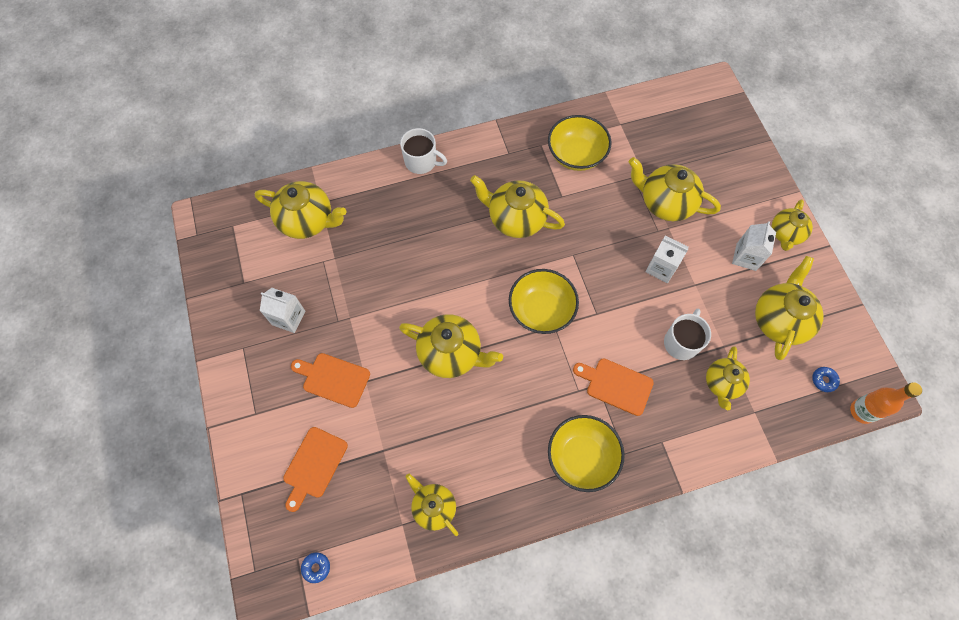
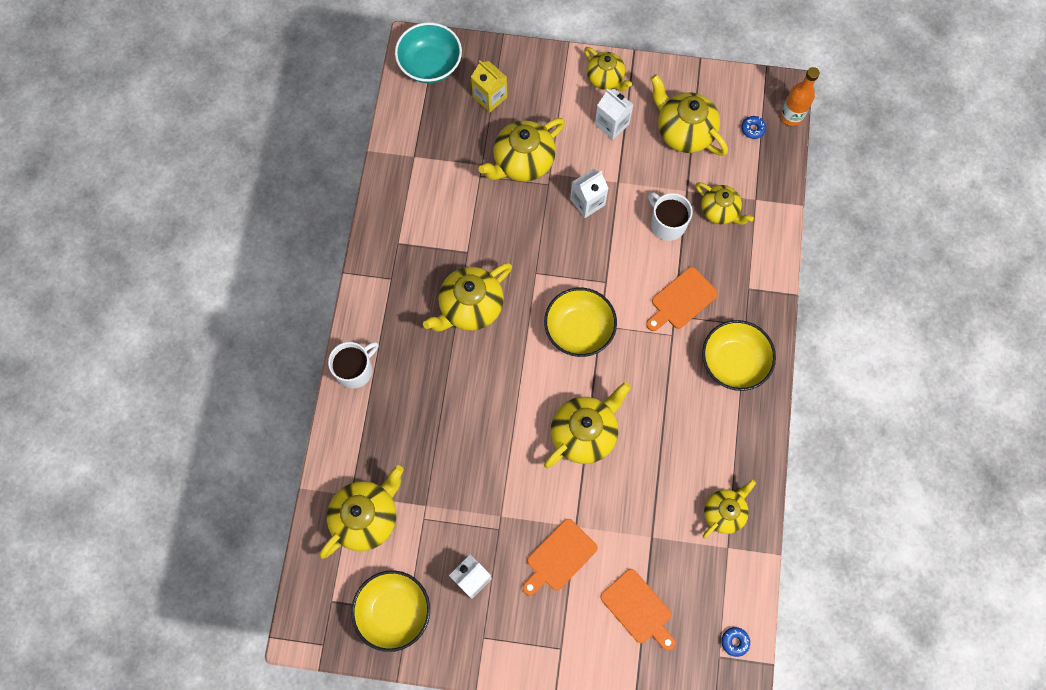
camera: 65 degrees left, 5 degrees up
yellow teapot [405,474,459,536] -> yellow teapot turned 150 degrees clockwise [703,480,756,538]
yellow bowl [548,115,612,171] -> yellow bowl moved to [351,570,430,652]
none -> turquoise bowl [395,22,462,83]
none -> yellow carton [471,61,507,113]

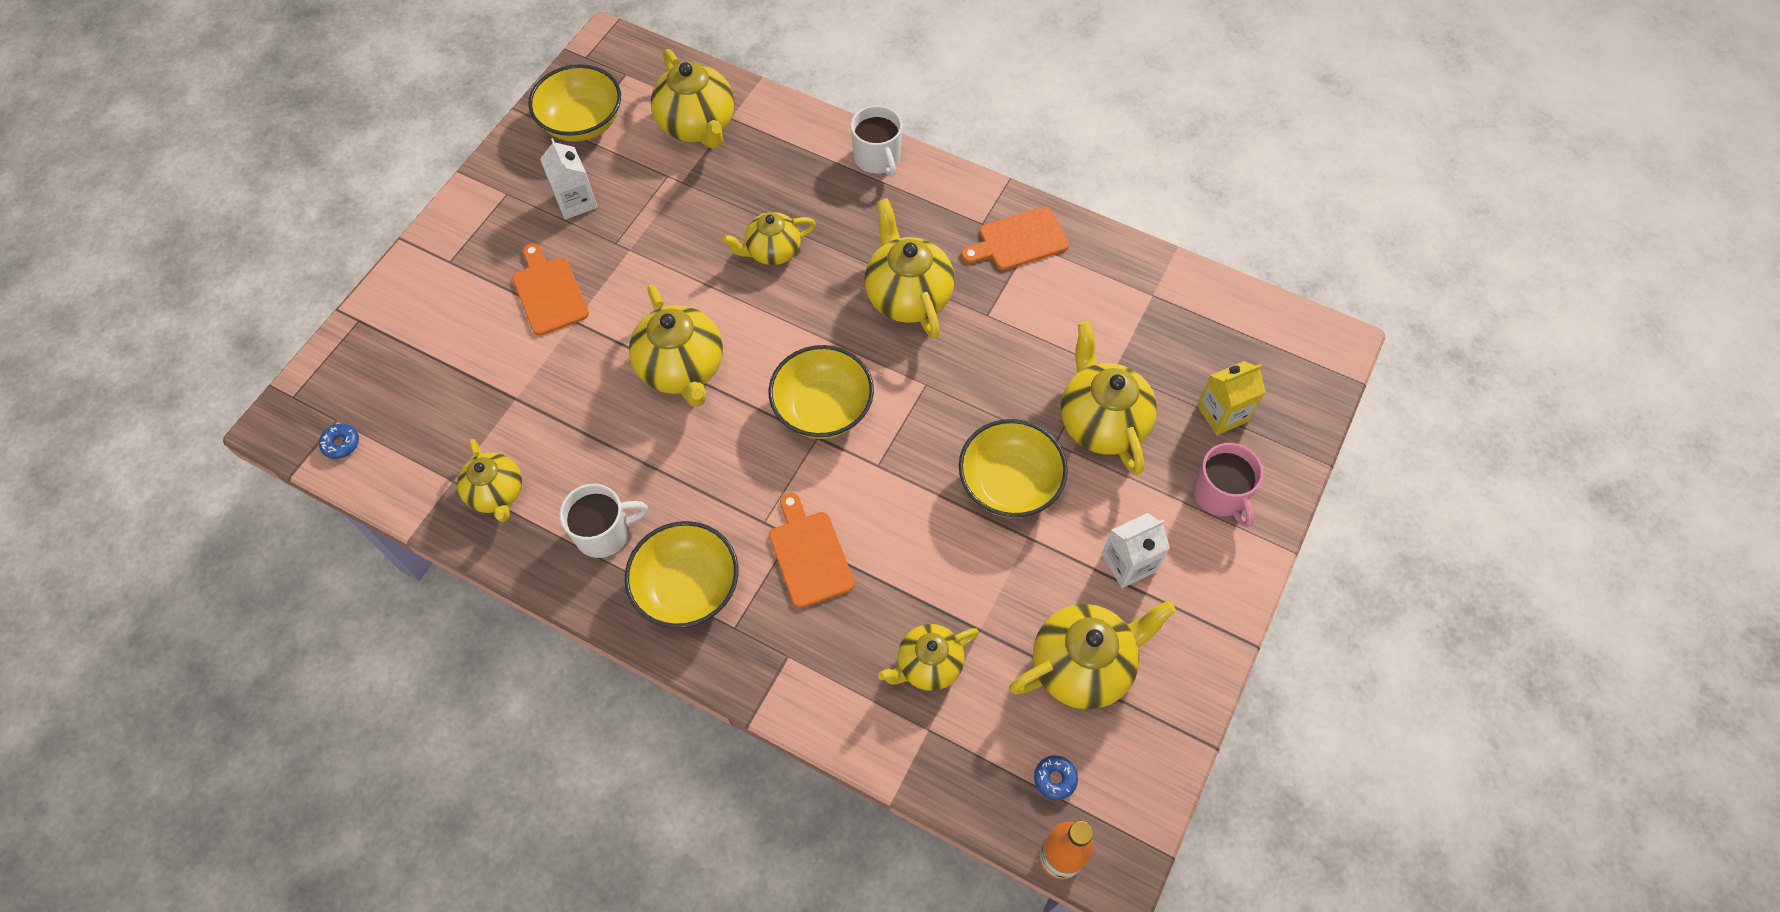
camera: 110 degrees right, 10 degrees down
turquoise bowl [395,22,462,83] -> none
white carton [570,169,608,218] -> yellow bowl [959,419,1068,518]
yellow teapot [584,47,632,91] -> yellow teapot moved to [722,212,816,265]
orange cutting board [600,569,676,651] -> orange cutting board moved to [961,207,1069,270]
white mug [648,192,693,241] -> white mug moved to [559,484,648,558]
none -> pink mug [1193,443,1263,527]

